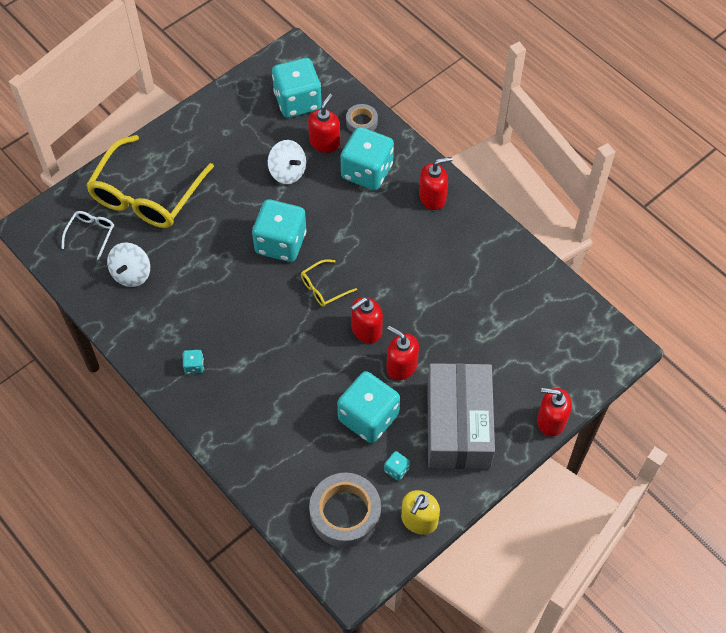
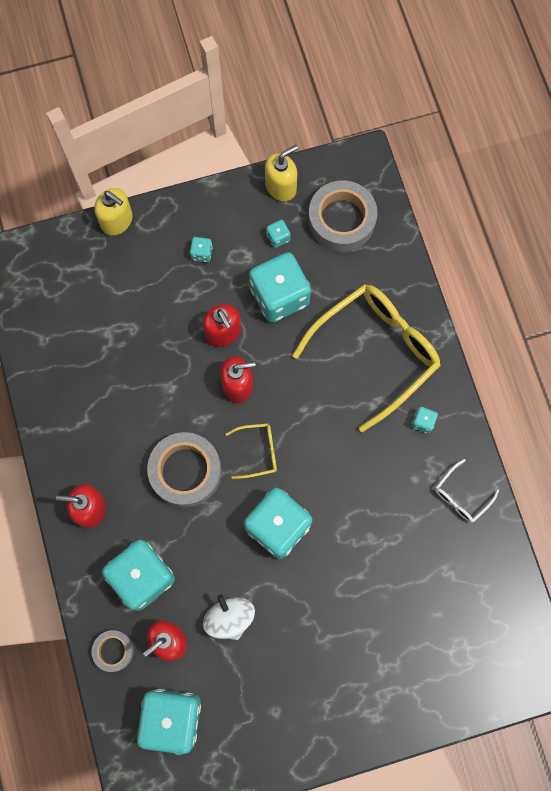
camera: 155 degrees left, 15 degrees up
white glasses [61,211,114,260] -> white glasses moved to [435,459,499,523]
yellow glasses [86,135,214,228] -> yellow glasses moved to [292,284,441,432]
white spinning top [107,242,150,287] -> none
grey box [427,363,495,469] -> turquoise dice [190,237,212,262]
red soap dispenser [537,388,572,437] -> yellow soap dispenser [94,188,133,235]
none -> grey tape [147,432,222,507]

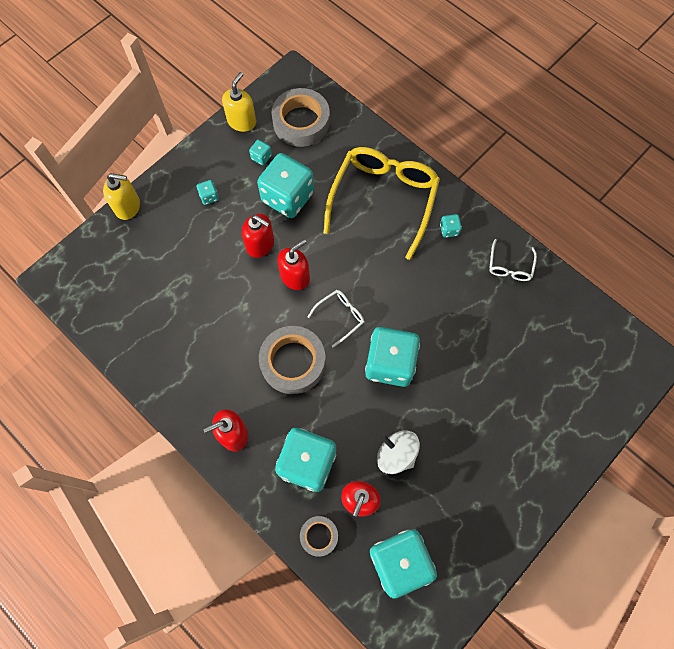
camera: 30 degrees left, 5 degrees down
yellow glasses [225,423,277,479] -> white glasses [307,290,364,347]

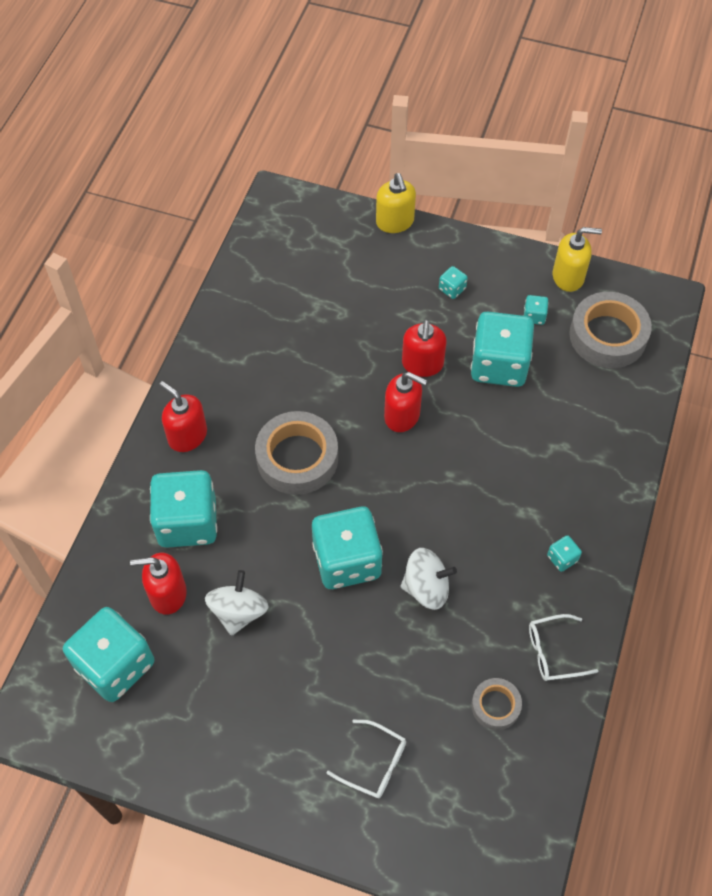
camera: 65 degrees right, 10 degrees down
grey tape [300,516,338,557] -> grey tape moved to [471,678,522,730]
white glasses [307,290,364,347] -> white glasses moved to [327,720,406,798]
yellow glasses [323,147,440,260] -> none
none -> white spinning top [401,548,457,610]

